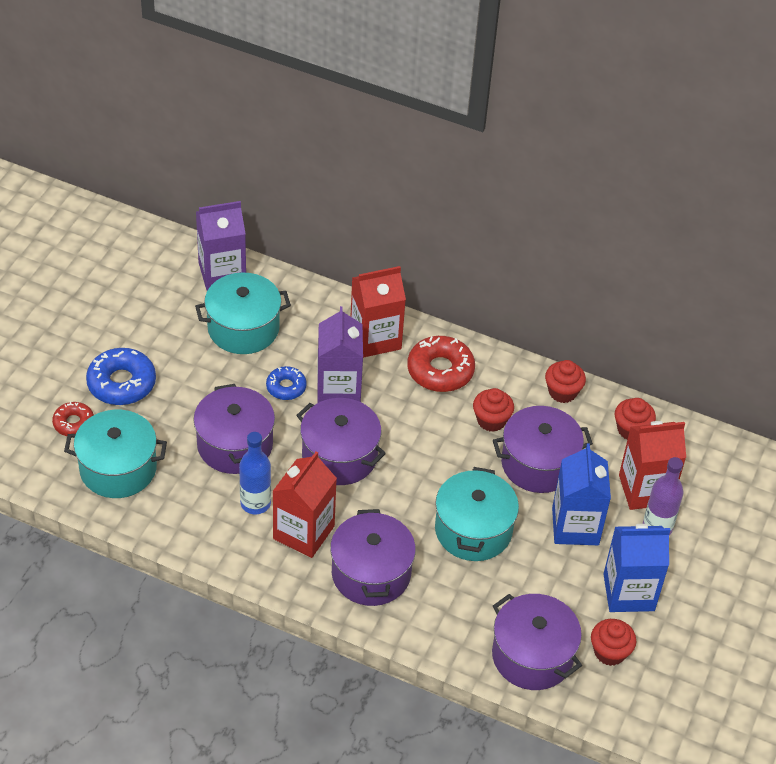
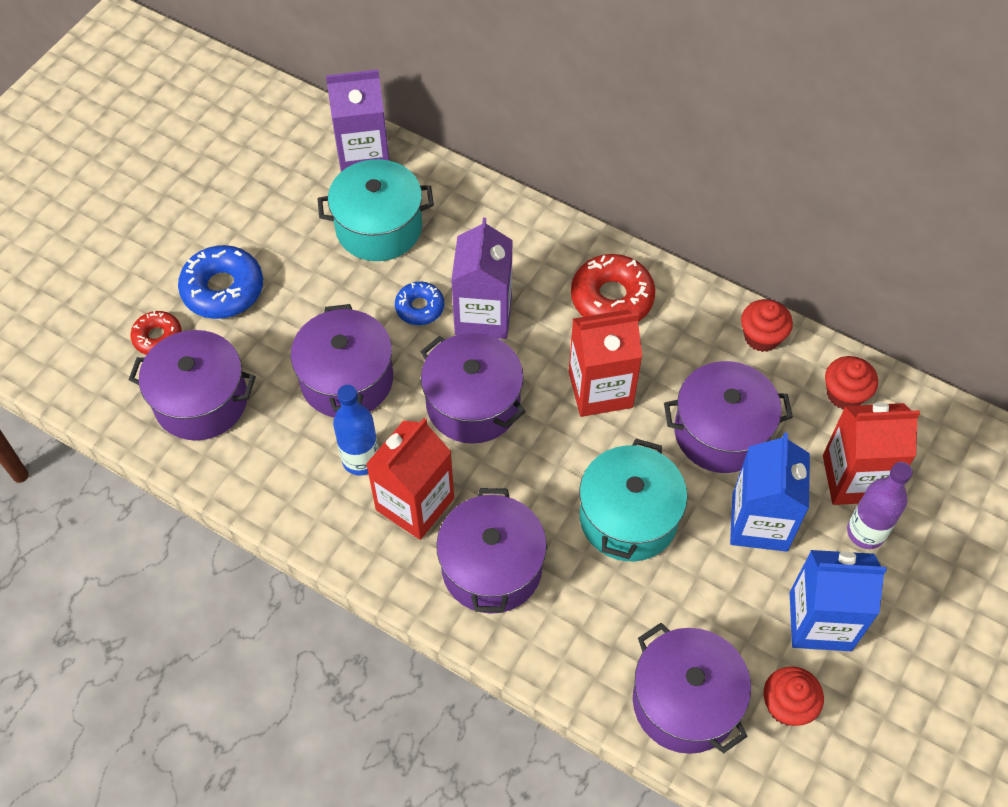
camera: 10 degrees right, 10 degrees up
turquoise pot [64,410,167,498] -> purple pot [128,330,256,441]
red carton [350,266,406,358] -> red carton moved to [569,309,642,417]
red cupcake [473,388,514,432] -> none

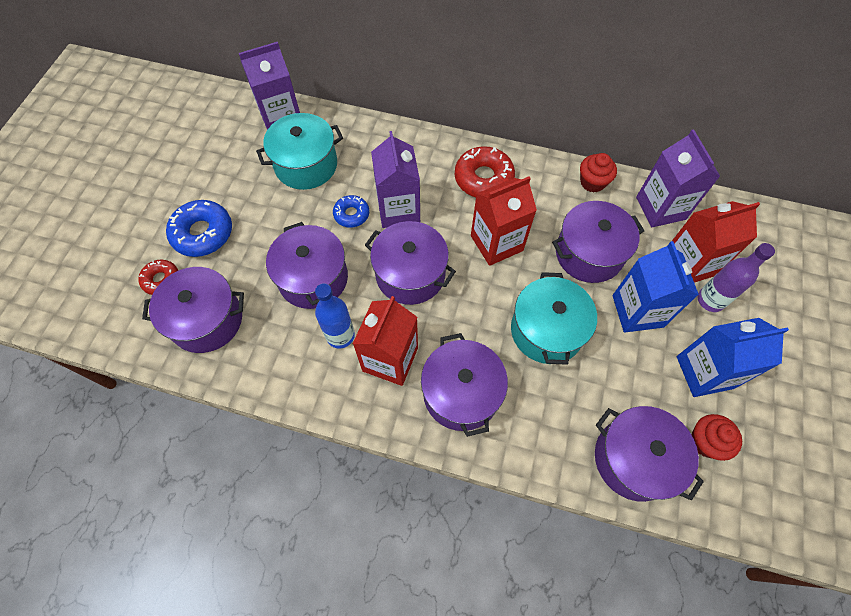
camera: 15 degrees left, 5 degrees up
red cupcake [825,356,878,409] -> purple carton [636,129,720,227]

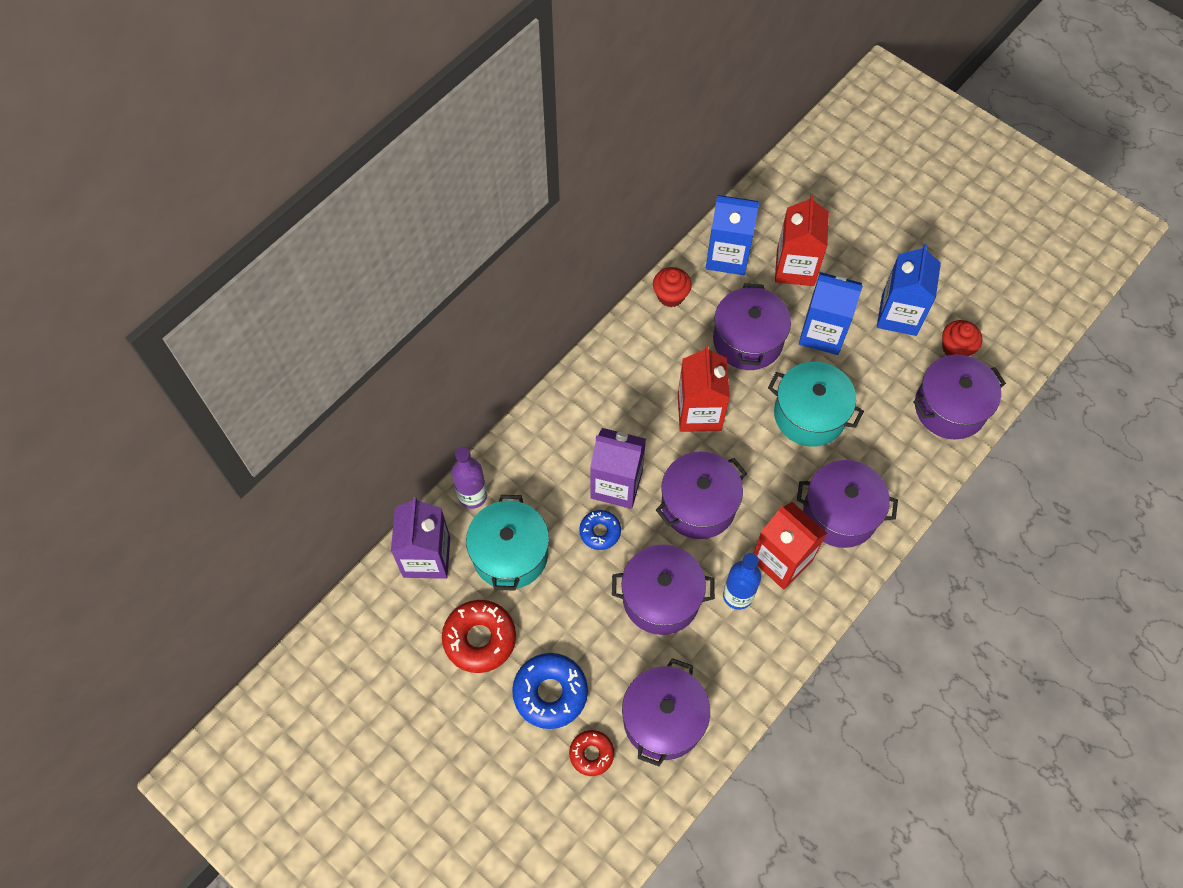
camera: 65 degrees left, 0 degrees up
red donut [455,146,515,197] -> red donut moved to [442,600,516,673]
purple carton [636,129,720,227] -> blue carton [706,195,759,275]
purple bottle [697,243,775,312] -> purple bottle moved to [452,447,487,509]

